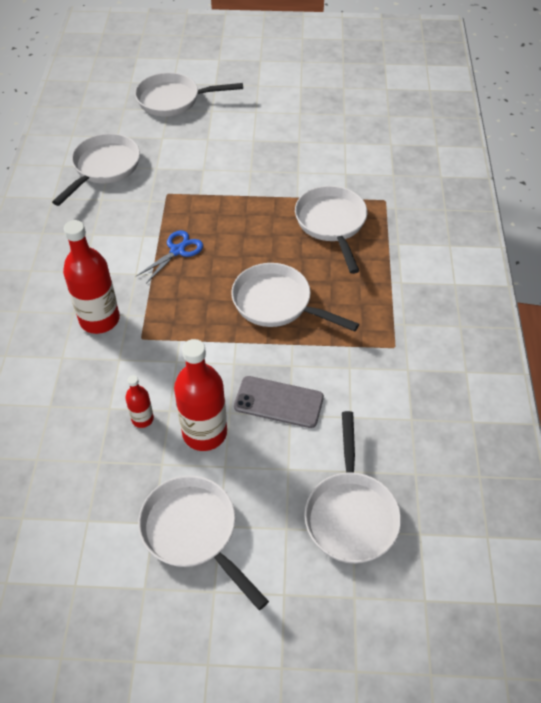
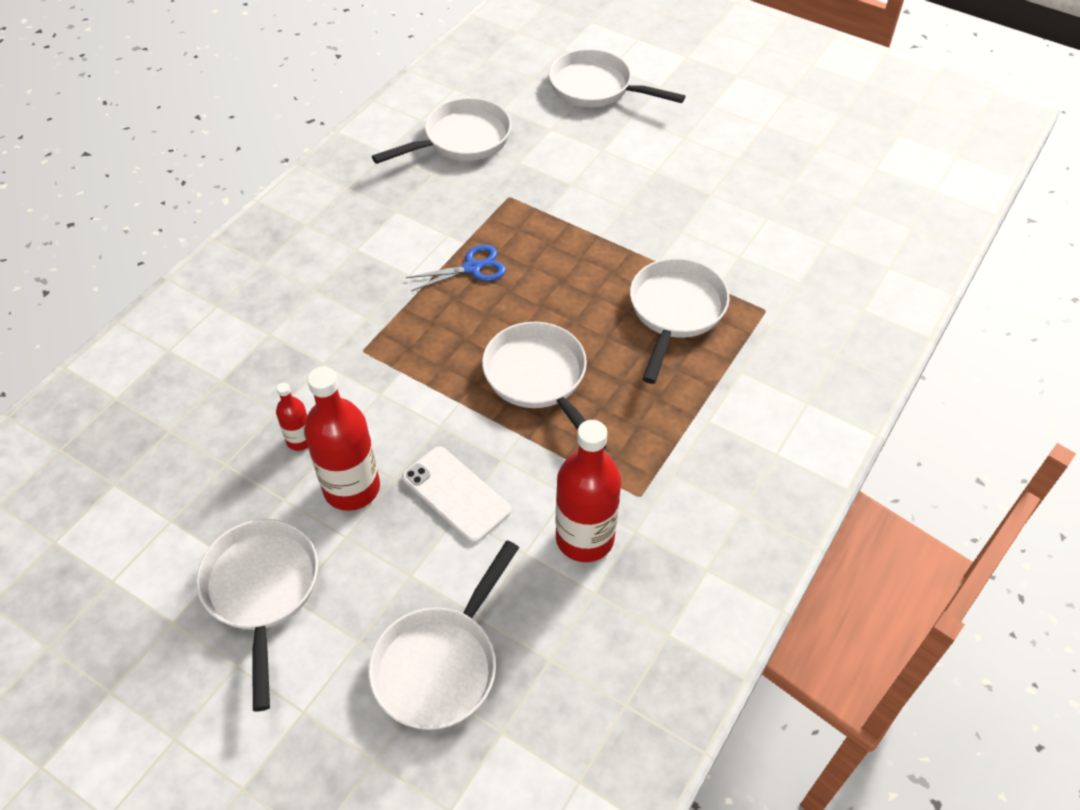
camera: 30 degrees right, 0 degrees up
red bottle [63,220,120,334] -> red bottle moved to [555,420,621,562]
grey phone [234,376,324,428] -> white phone [402,446,511,543]

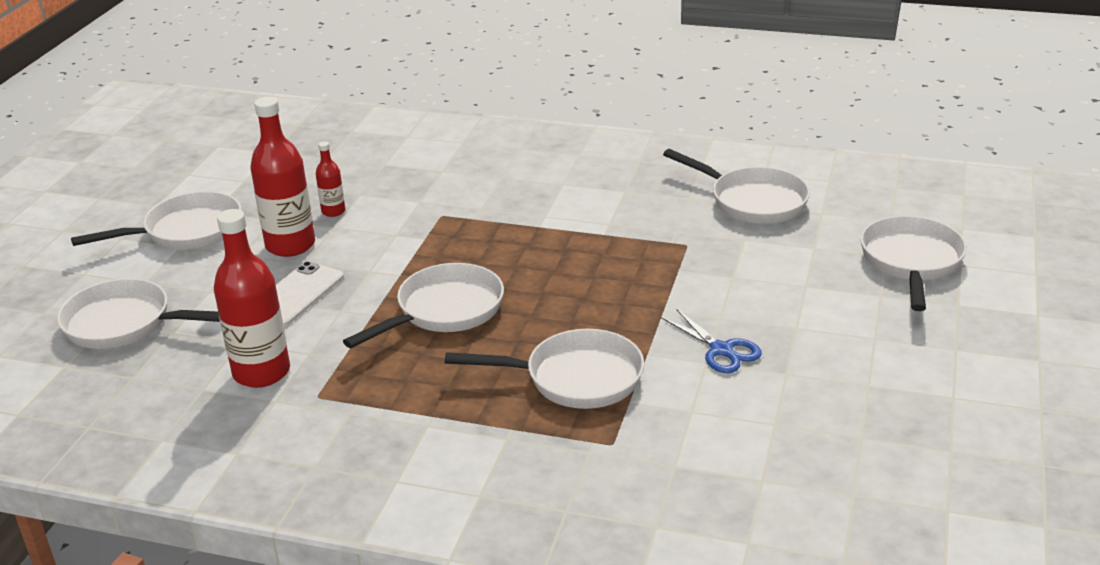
camera: 75 degrees right, 20 degrees down
blue scissors [406,245,506,291] -> blue scissors moved to [662,309,762,373]

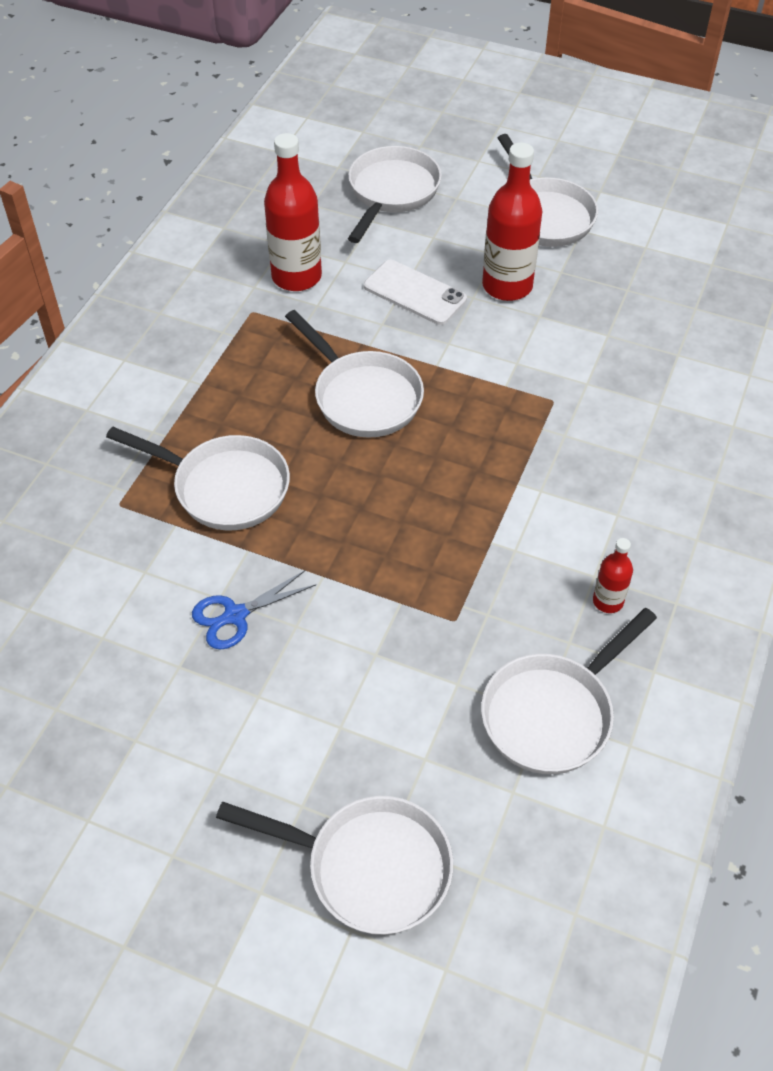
camera: 95 degrees right, 20 degrees up
red bottle [316,141,345,217] -> red bottle moved to [593,538,633,613]
white pan [445,329,644,409] -> white pan turned 75 degrees counterclockwise [106,427,290,530]

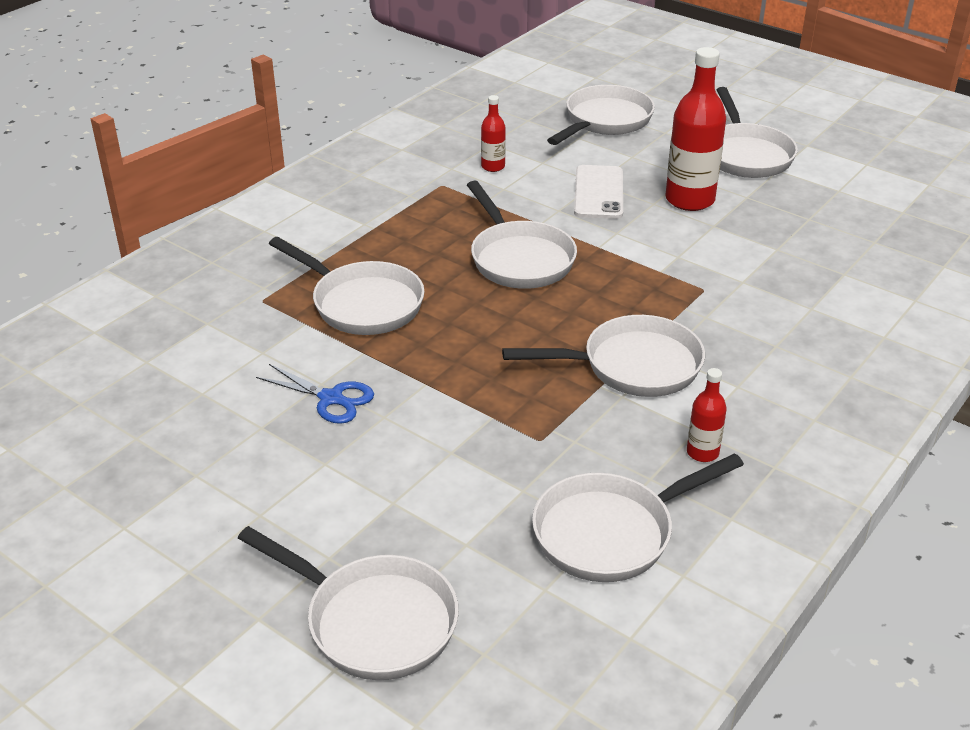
camera: 15 degrees right, 15 degrees down
blue scissors [192,570,316,650] -> blue scissors turned 135 degrees counterclockwise [256,364,374,424]
red bottle [264,133,322,291] -> red bottle [481,95,506,172], size x0.50
white phone [364,260,467,325] -> white phone turned 45 degrees clockwise [574,165,623,219]
none -> white pan [502,315,705,397]

